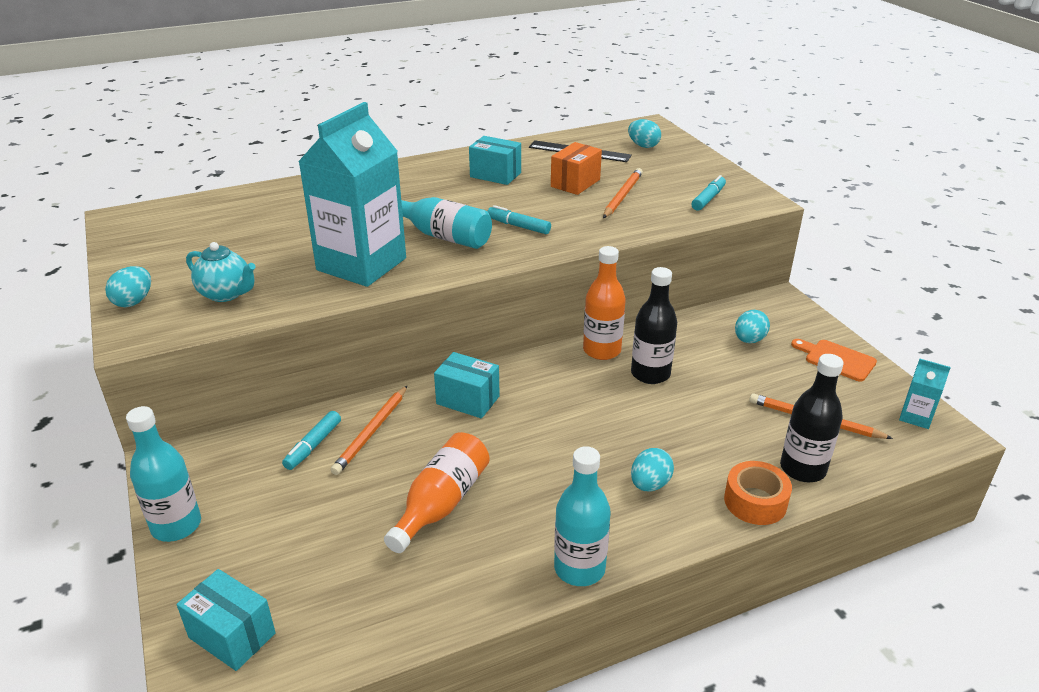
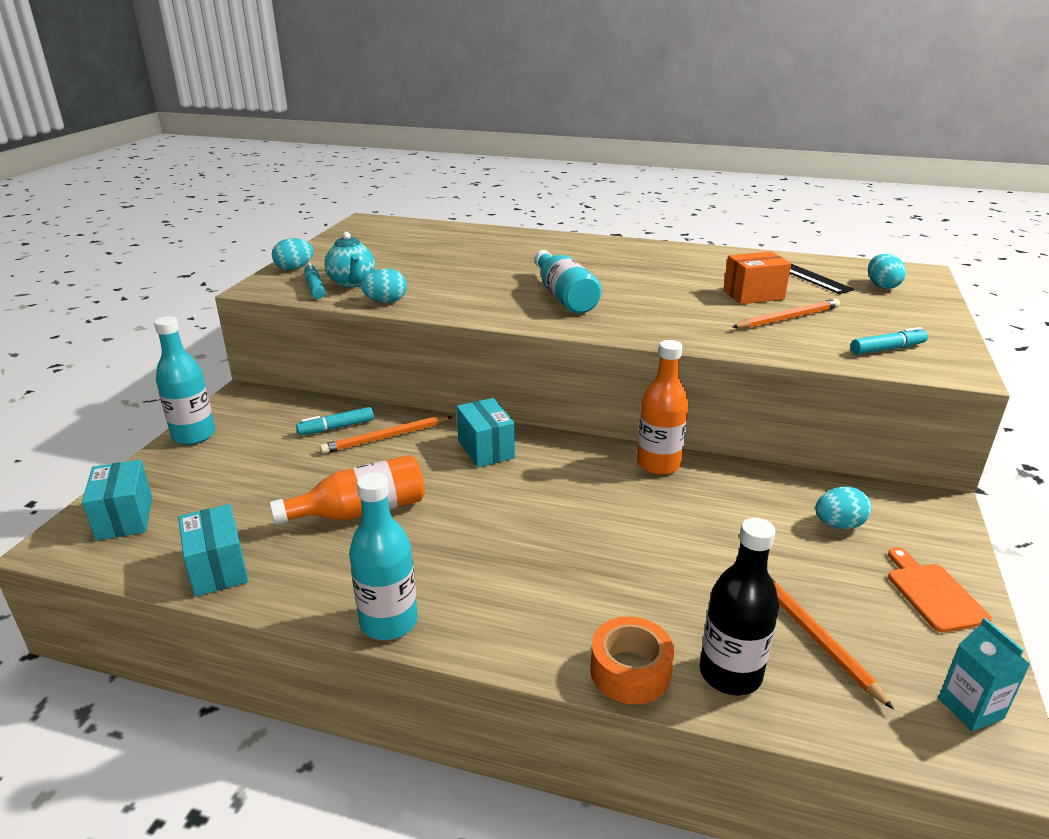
camera: 40 degrees right, 5 degrees down
turquoise carton [298,102,406,287] -> none
turquoise box [469,136,521,185] -> turquoise box moved to [178,504,248,597]
turquoise marker [487,205,551,234] -> turquoise marker moved to [304,263,325,299]
black bottle [631,267,677,384] -> none
turquoise egg [631,448,674,491] -> turquoise egg moved to [361,269,407,303]

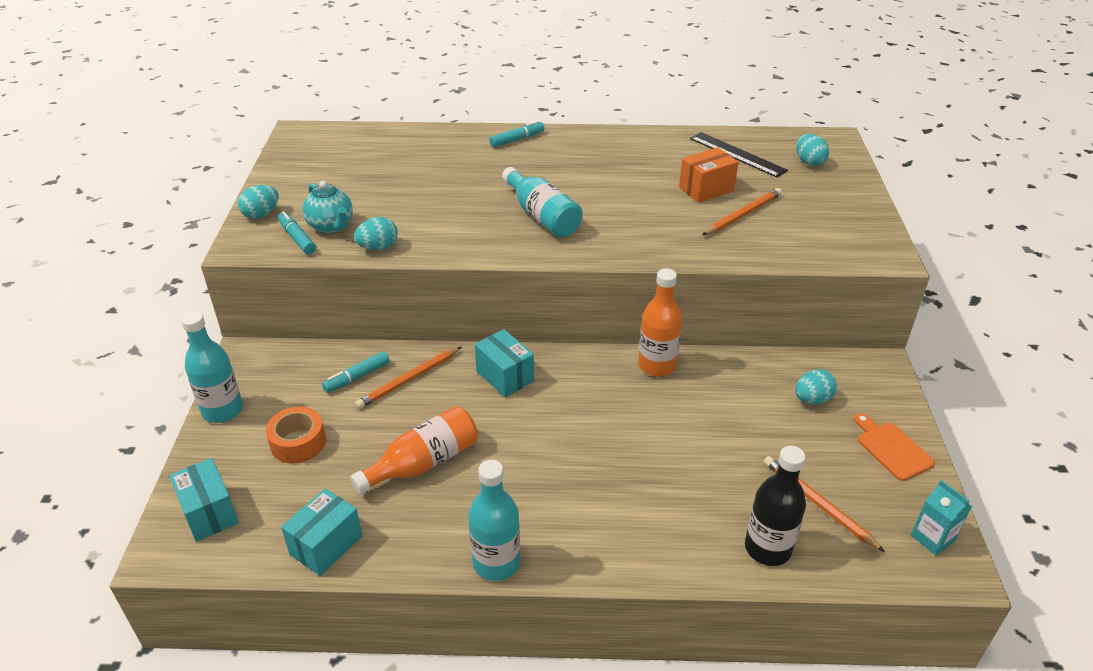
camera: 15 degrees left, 10 degrees up
turquoise box [178,504,248,597] -> turquoise box turned 75 degrees clockwise [281,488,362,576]
orange tape [590,616,674,704] -> orange tape moved to [266,407,326,464]
turquoise marker [850,327,928,355] -> turquoise marker moved to [489,121,545,147]

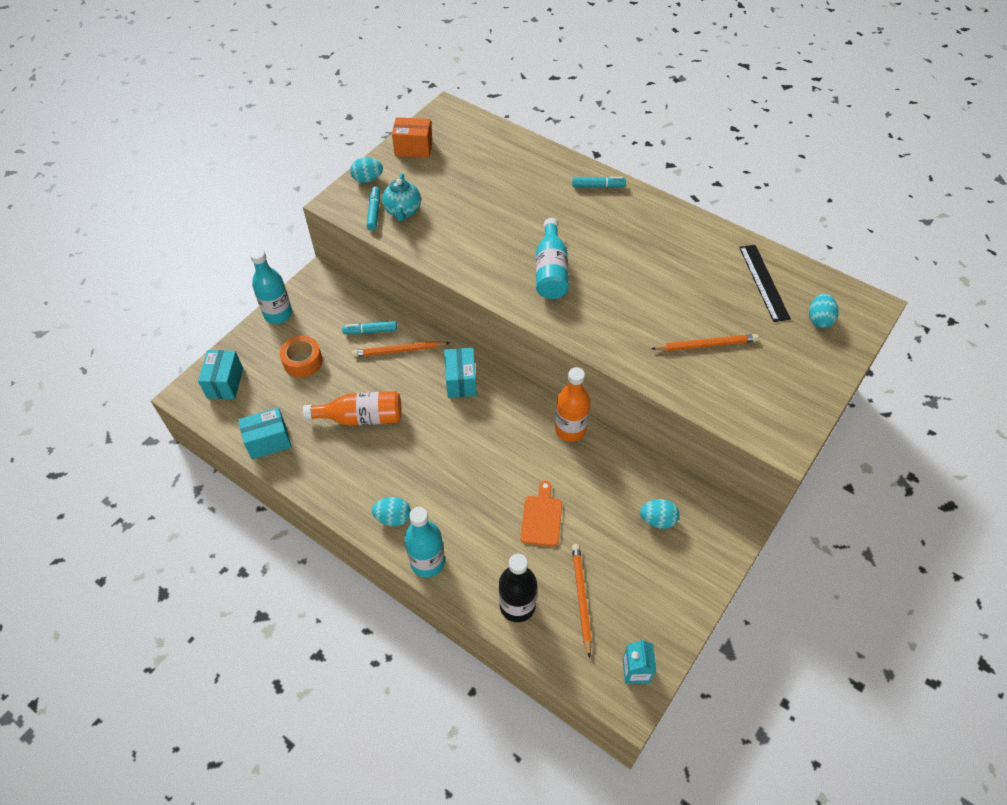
camera: 35 degrees right, 15 degrees up
turquoise egg [354,217,398,250] -> turquoise egg moved to [372,497,411,526]
turquoise bottle [468,460,520,581] -> turquoise bottle moved to [405,507,445,577]
orange box [679,147,739,203] -> orange box moved to [392,117,433,158]
orange cutting board [854,413,935,481] -> orange cutting board moved to [520,480,562,547]

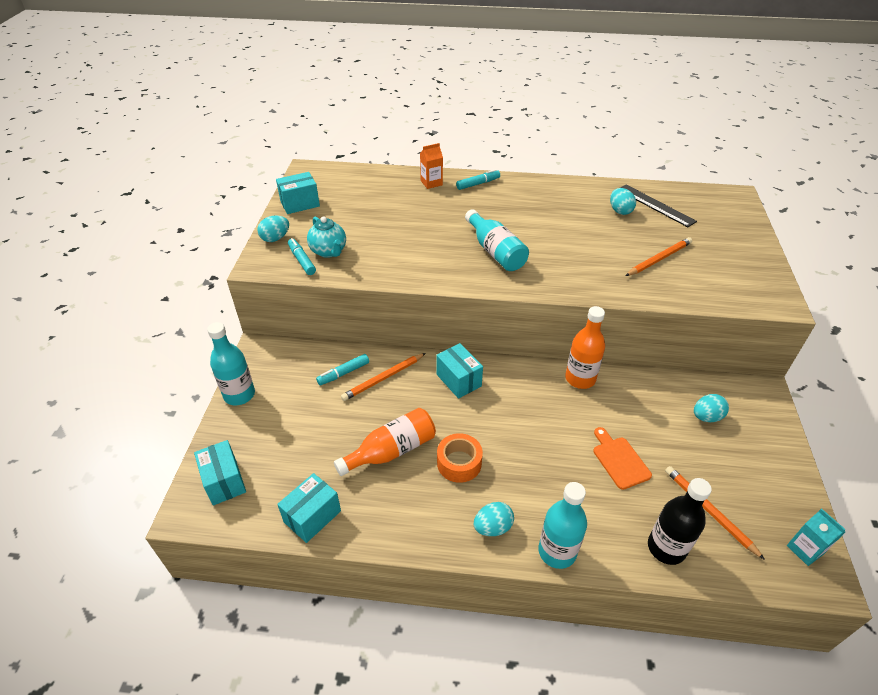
camera: 30 degrees left, 10 degrees down
orange tape [280,336,323,378] -> orange tape moved to [437,433,483,483]
orange box [392,117,433,158] -> turquoise box [276,172,320,214]
turquoise egg [809,293,839,328] -> turquoise egg moved to [610,188,636,215]
none -> orange carton [420,143,443,189]

